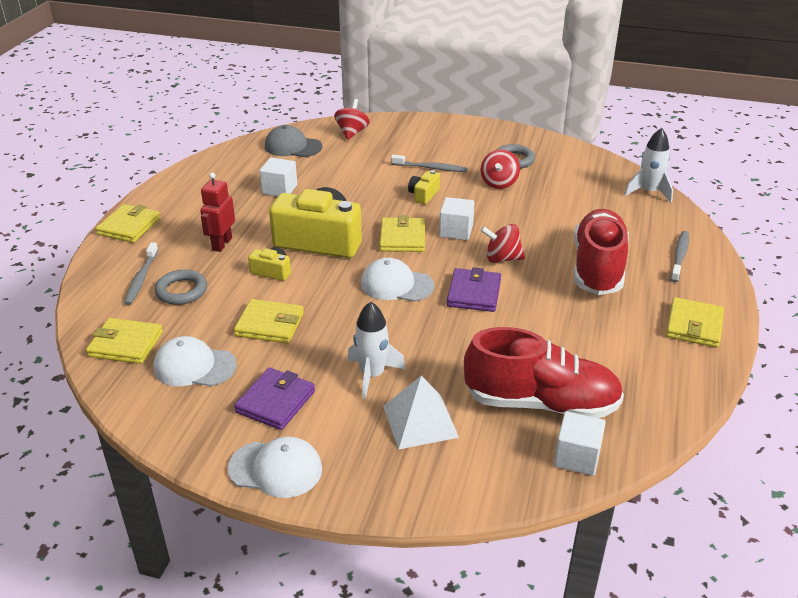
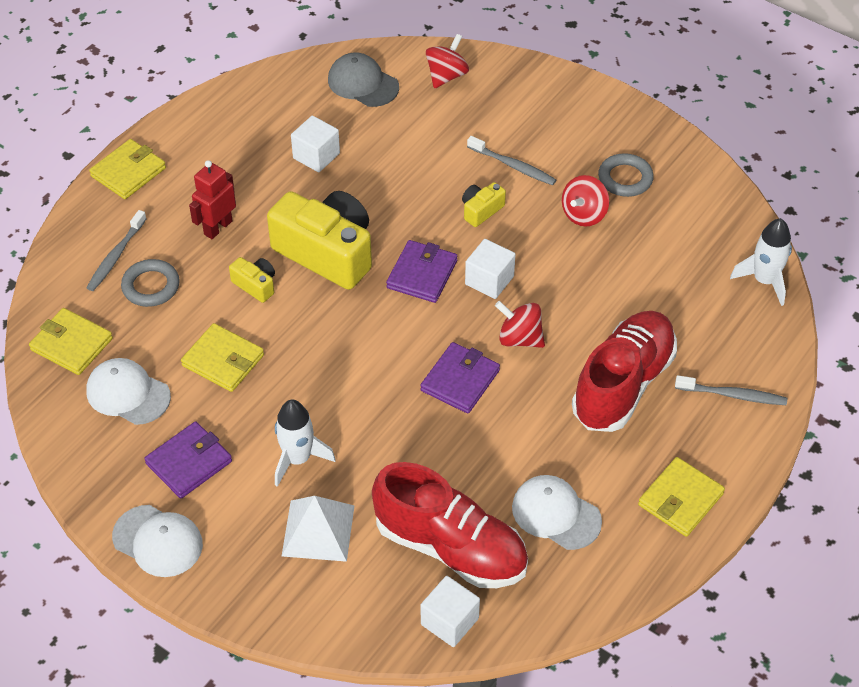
camera: 20 degrees right, 15 degrees up
white cap [361,258,434,302] -> white cap moved to [512,475,602,550]
yellow wallet [380,215,425,252] -> purple wallet [386,240,458,303]
grey toothbrush [670,231,689,282] -> grey toothbrush turned 60 degrees clockwise [675,375,787,405]

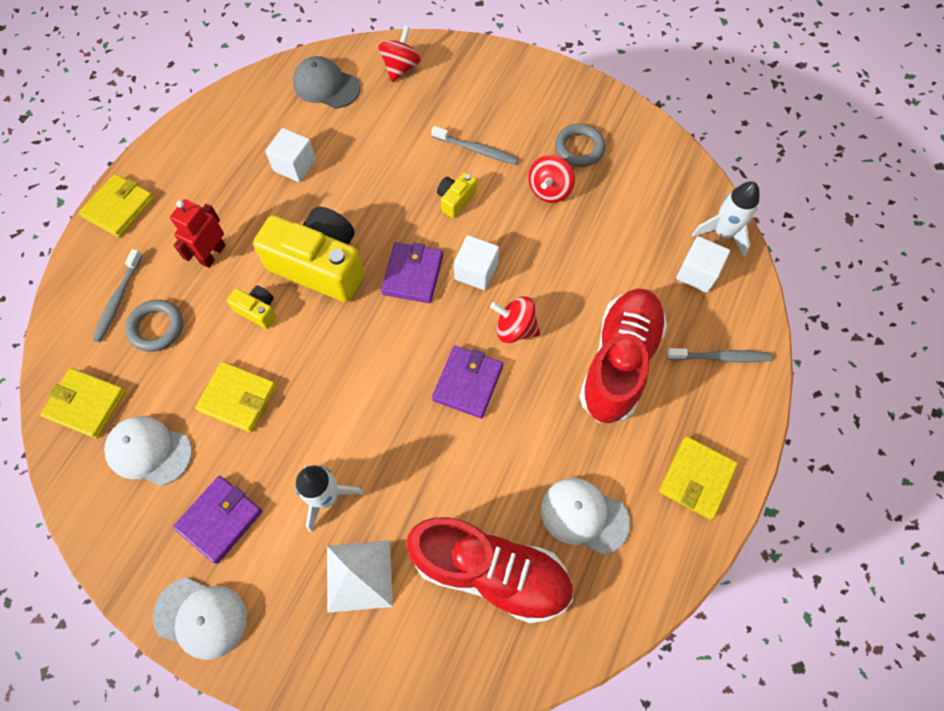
camera: 10 degrees left, 15 degrees up
white cube [421,576,480,647] -> white cube moved to [676,236,730,293]

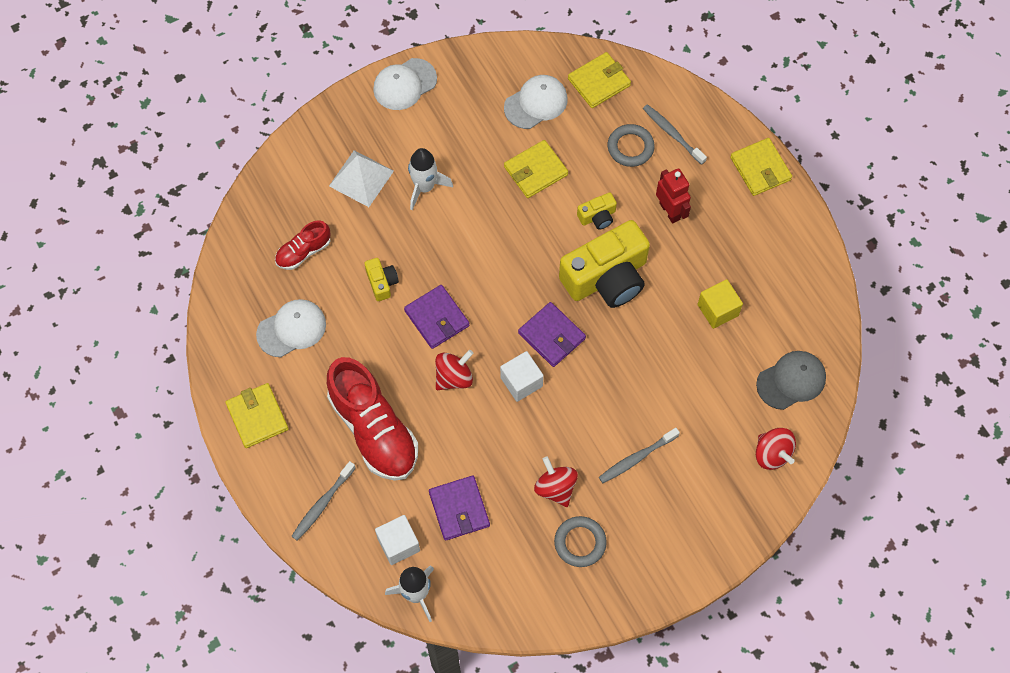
camera: 125 degrees right, 0 degrees up
purple wallet [173,476,262,564] -> purple wallet moved to [429,476,490,541]
white cube [265,128,316,182] -> yellow cube [698,279,743,329]
red shoe [406,517,573,623] -> red shoe [275,220,330,270], size x0.50
yellow camera [437,172,477,218] -> yellow camera moved to [365,258,399,301]

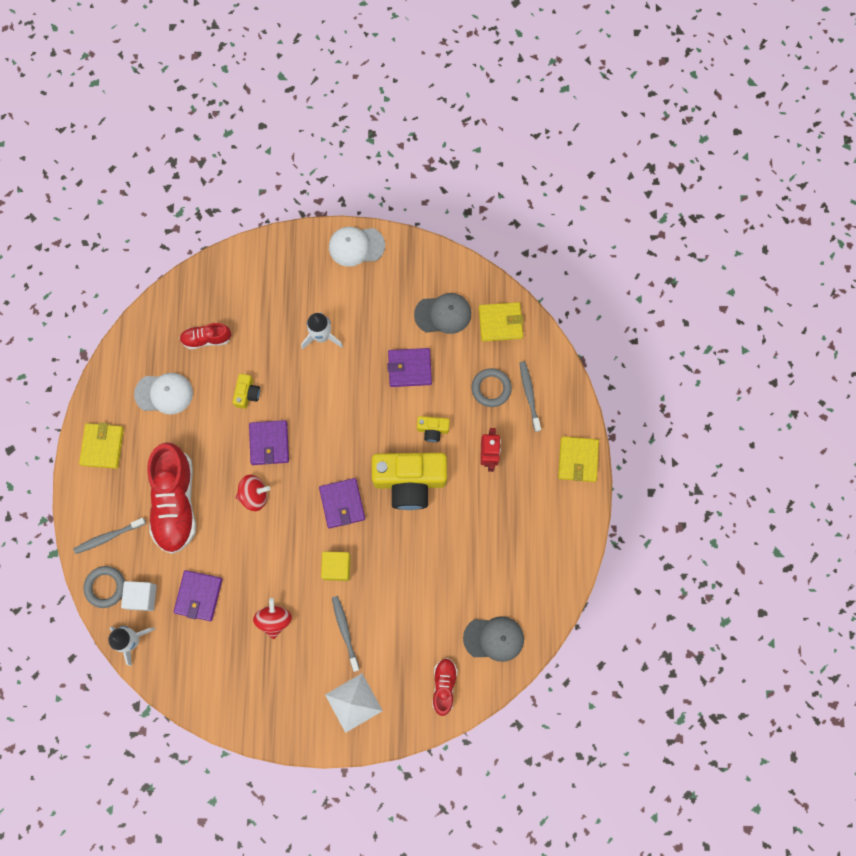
camera: 30 degrees right, 10 degrees up
white pyramid [329,150,394,207] -> white pyramid moved to [325,673,383,733]
white cube [500,351,544,402] -> none
white cap [504,75,568,129] -> grey cap [414,293,471,334]
yellow wallet [504,140,568,198] -> purple wallet [387,348,432,387]
grey ring [554,516,607,567] -> grey ring moved to [83,566,125,608]
grey toothbrush [599,428,680,483] -> grey toothbrush turned 75 degrees clockwise [332,596,360,672]
yellow cube [698,279,743,329] -> yellow cube moved to [321,552,351,581]
red spinning top [756,428,796,470] -> red shoe [432,658,457,716]

